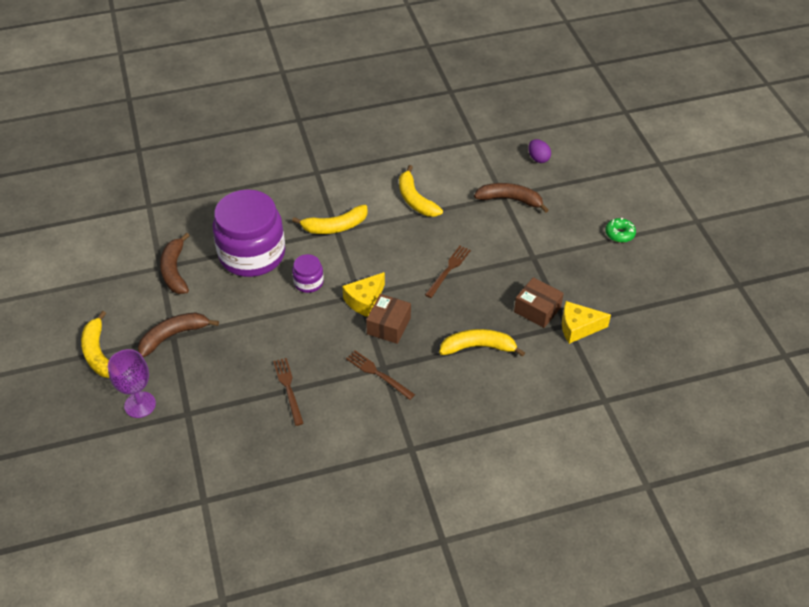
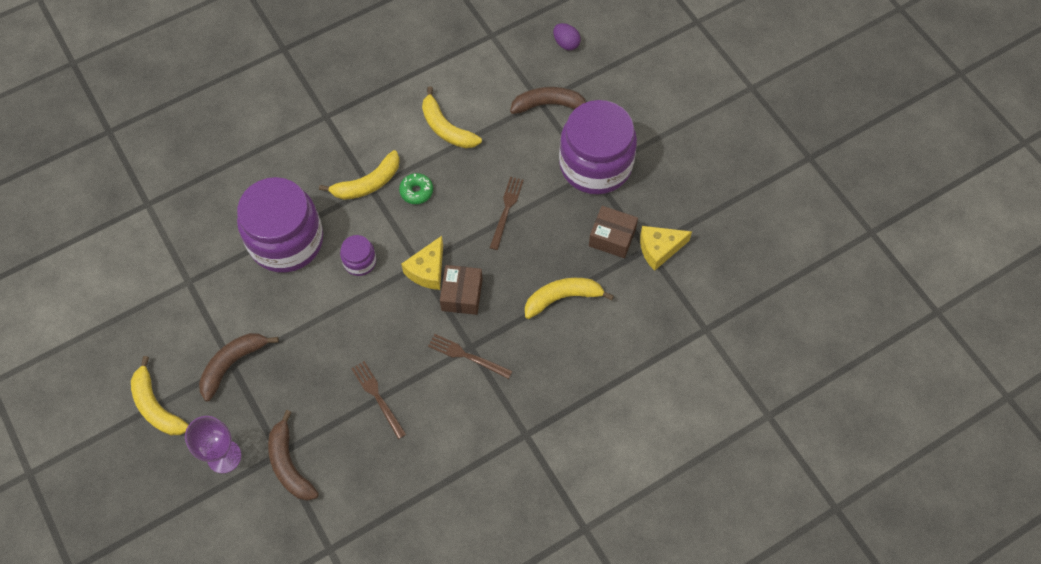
camera: 15 degrees left, 15 degrees up
brown banana [160,233,190,294] -> brown banana moved to [268,410,319,501]
green donut [605,218,636,243] -> green donut moved to [399,173,433,204]
none -> purple jar [559,100,637,194]

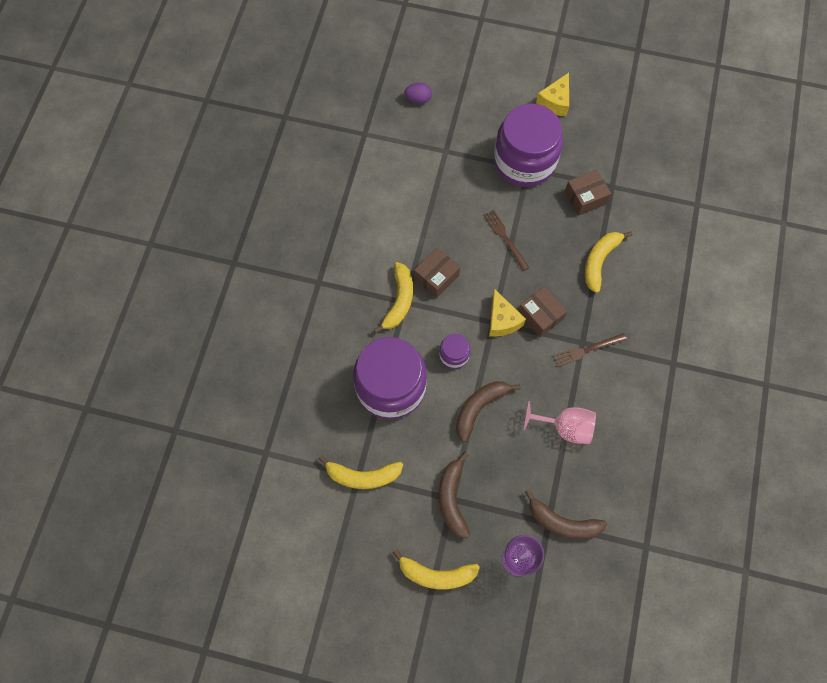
camera: 45 degrees left, 5 degrees up
brown fork [351,361,406,439] -> pink goblet [523,401,596,444]
green donut [399,173,433,204] -> brown box [414,248,460,298]
yellow banana [422,87,482,148] -> yellow banana moved to [319,455,403,489]
brown banana [510,87,586,114] -> brown banana moved to [456,381,520,442]
yellow cheese [640,226,692,271] -> yellow cheese moved to [536,73,569,116]

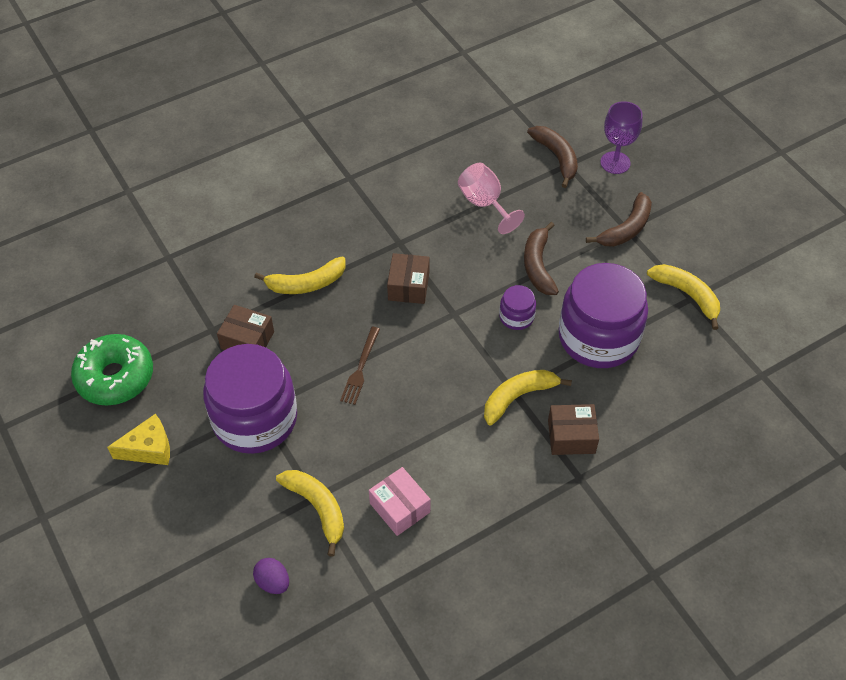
camera: 135 degrees left, 15 degrees down
yellow banana [392,549,480,590] -> yellow banana moved to [276,470,344,557]
brown box [414,248,460,298] -> brown box moved to [548,404,599,455]
brown banana [456,381,520,442] -> brown banana turned 90 degrees clockwise [524,222,559,295]
yellow cheese [489,289,526,337] -> none
brown fork [553,333,627,367] -> none
none -> green donut [71,334,153,405]
none -> pink box [369,467,431,536]

